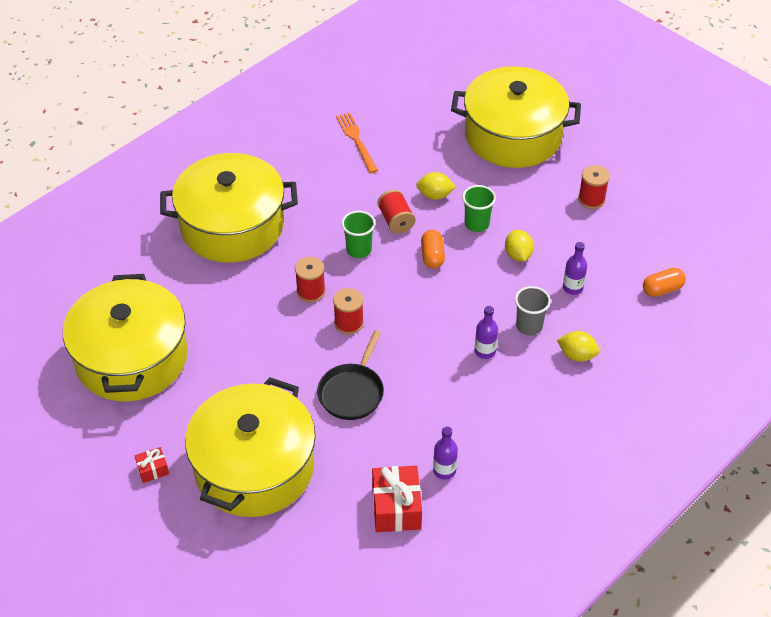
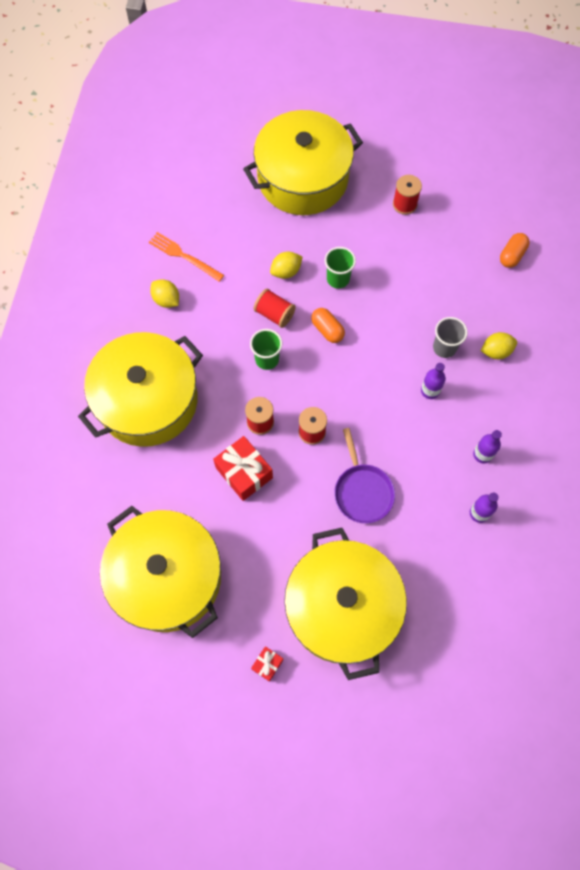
camera: 35 degrees left, 20 degrees up
black pan [317,330,384,420] -> purple pan [334,428,395,523]
red gift [372,466,422,532] -> red gift moved to [213,436,273,501]
yellow lemon [505,230,534,262] -> yellow lemon moved to [150,279,179,308]
purple bottle [563,242,587,295] -> purple bottle moved to [473,430,502,464]

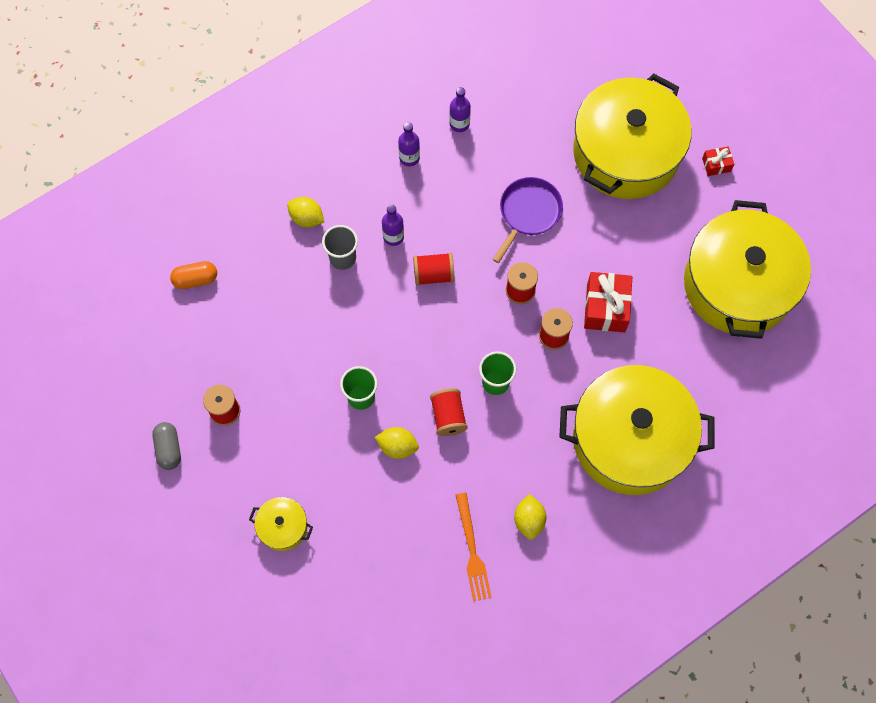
camera: 135 degrees left, 0 degrees up
yellow pot [243,110,363,215] -> yellow pot [249,497,313,551], size x0.41
orange capsule [311,308,345,343] -> none
none -> grey capsule [152,422,181,470]
none -> red spool [413,252,455,286]

